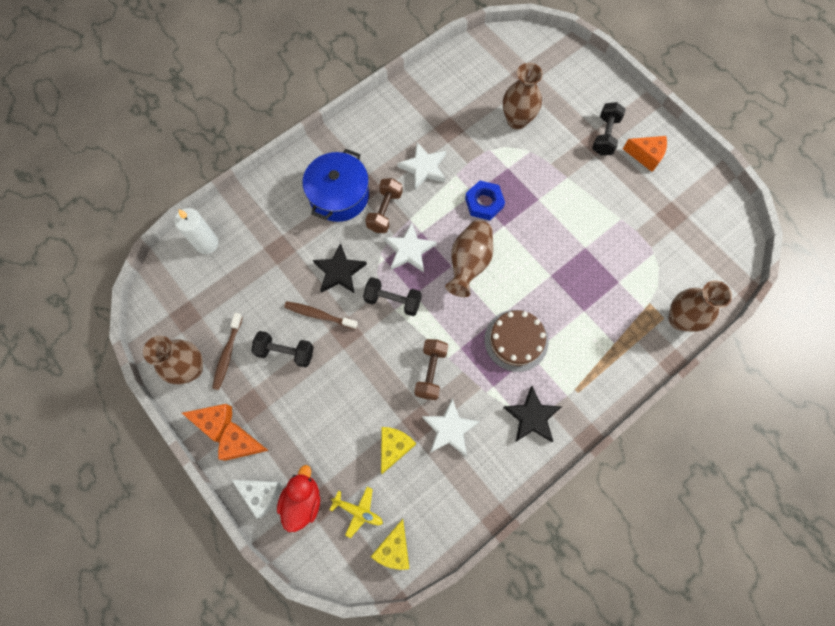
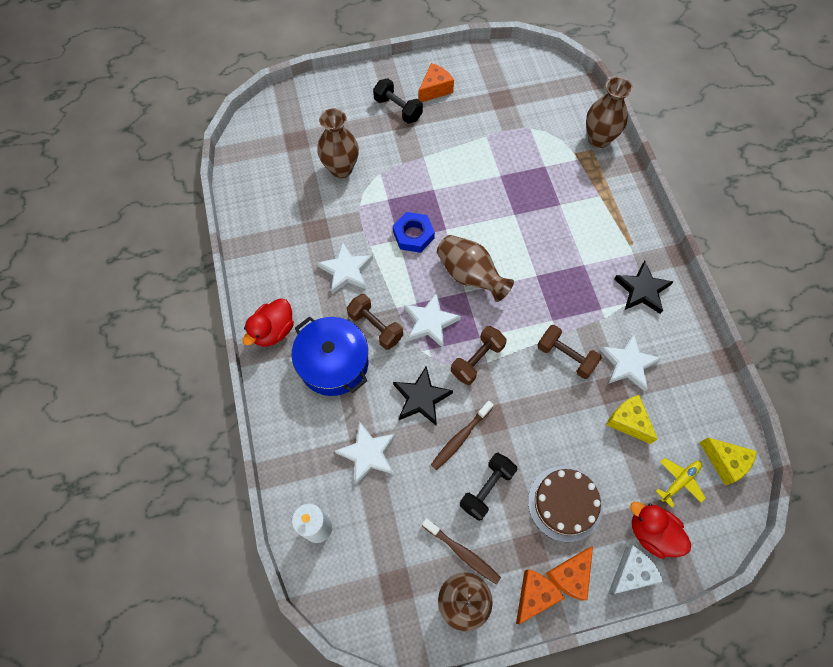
camera: 65 degrees left, 5 degrees down
black dumbbell [363,277,422,316] -> brown dumbbell [451,326,507,385]
brown cake [484,310,548,372] -> brown cake moved to [528,466,603,542]
none -> red duck [243,298,294,347]
none -> white star [335,421,395,485]

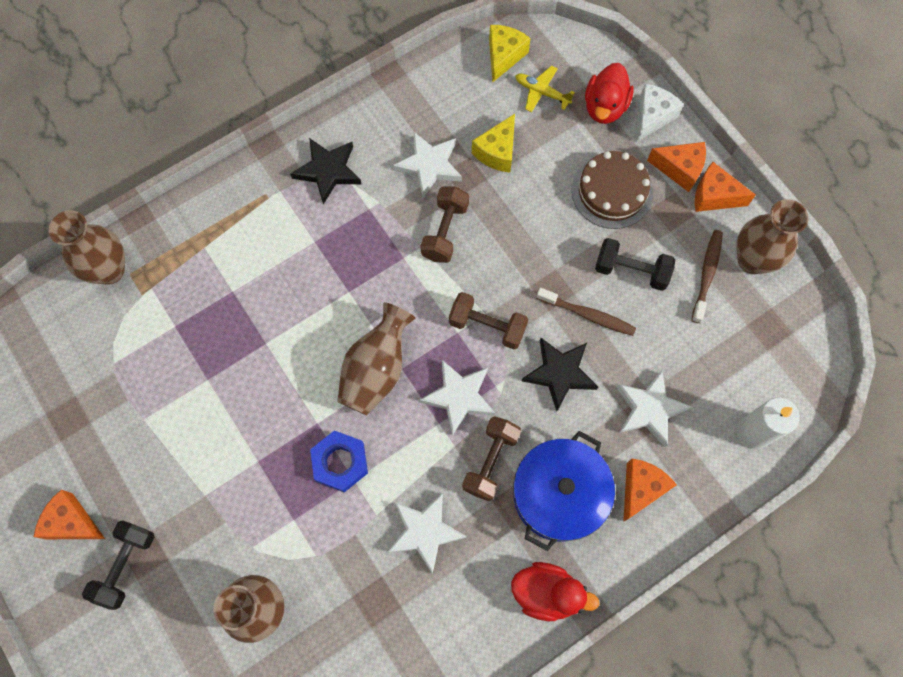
camera: 110 degrees left, 5 degrees up
white cheese [608,545,664,594] -> white cheese turned 90 degrees clockwise [636,84,684,142]
none -> orange cheese [623,459,677,522]

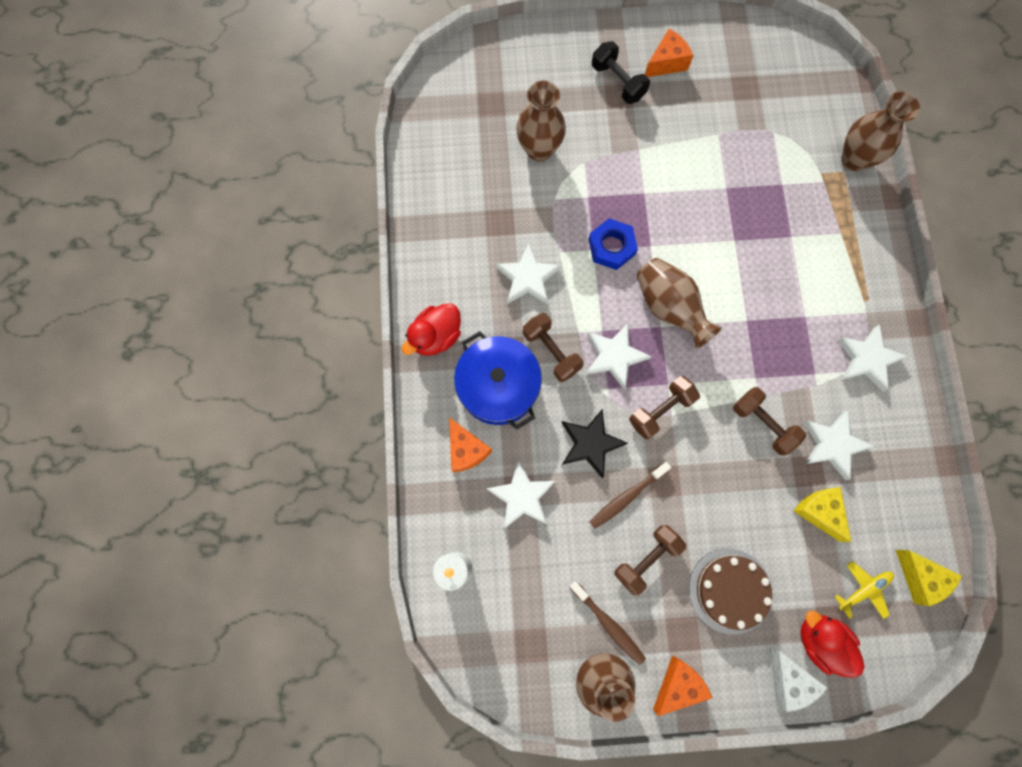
camera: 120 degrees right, 5 degrees up
black star [290,138,361,204] -> white star [837,324,908,392]
black dumbbell [595,238,675,291] -> brown dumbbell [614,525,686,596]
orange cheese [647,142,706,192] -> none

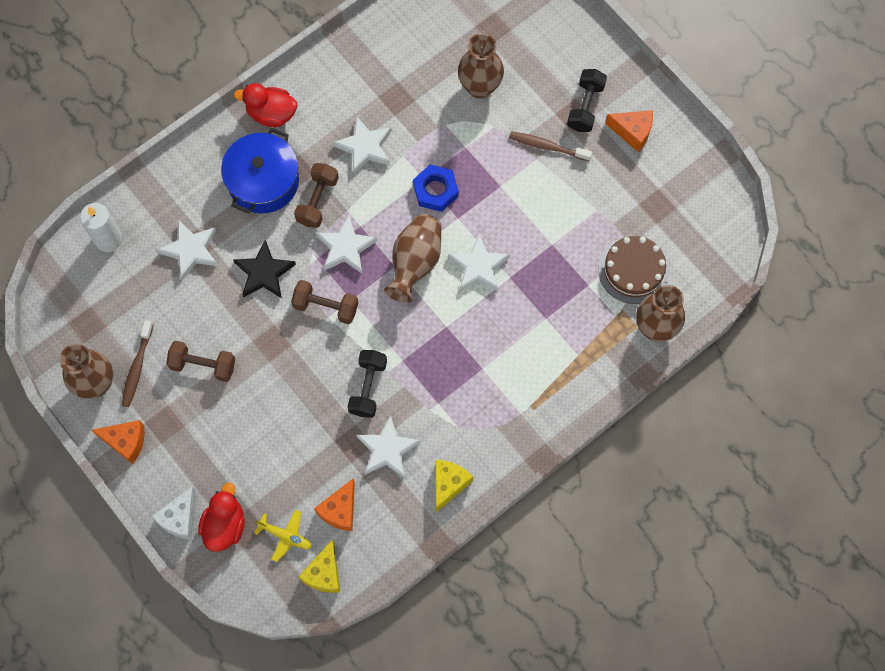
camera: 55 degrees right, 5 degrees down
orange cheese [449,417,492,472] -> orange cheese moved to [314,479,355,531]
brown toothbrush [590,462,671,529] -> brown toothbrush moved to [509,131,592,161]
brown cake [689,549,772,635] -> brown cake moved to [598,236,670,304]
brown dumbbell [733,387,806,456] -> black dumbbell [347,350,387,418]
yellow cheese [794,487,851,542] -> yellow cheese moved to [436,460,473,512]
white star [837,324,908,392] -> white star moved to [448,234,510,292]

